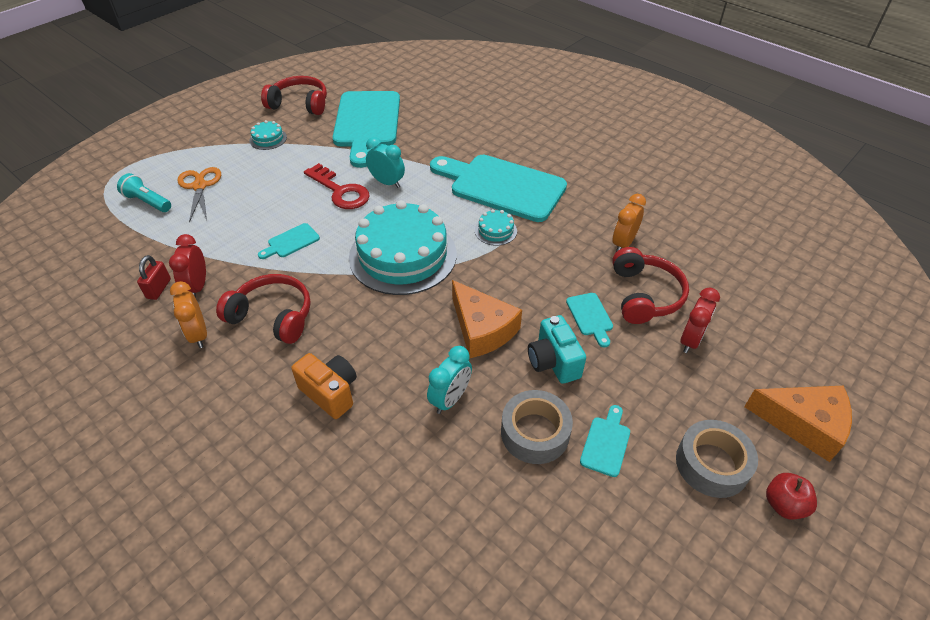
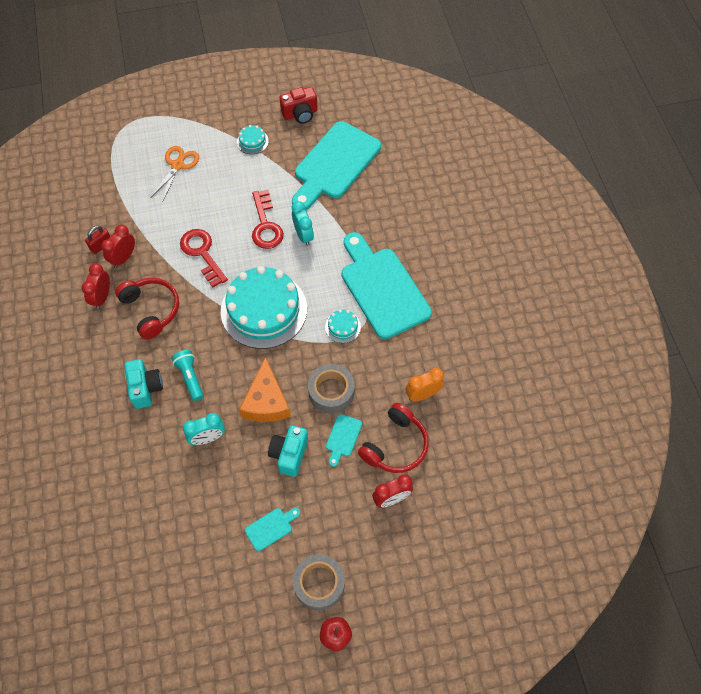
camera: 35 degrees right, 15 degrees up
turquoise flashlight [117,173,171,212] -> turquoise flashlight moved to [171,350,204,401]
orange clock [170,281,207,348] -> red clock [82,263,110,309]
turquoise cutting board [258,223,320,259] -> red key [180,229,228,288]
red headphones [261,76,327,115] -> red camera [280,87,318,124]
orange camera [291,353,357,419] -> turquoise camera [124,359,163,409]
grey tape [501,390,573,464] -> grey tape moved to [308,364,355,413]
orange cheese [744,386,852,462] -> none

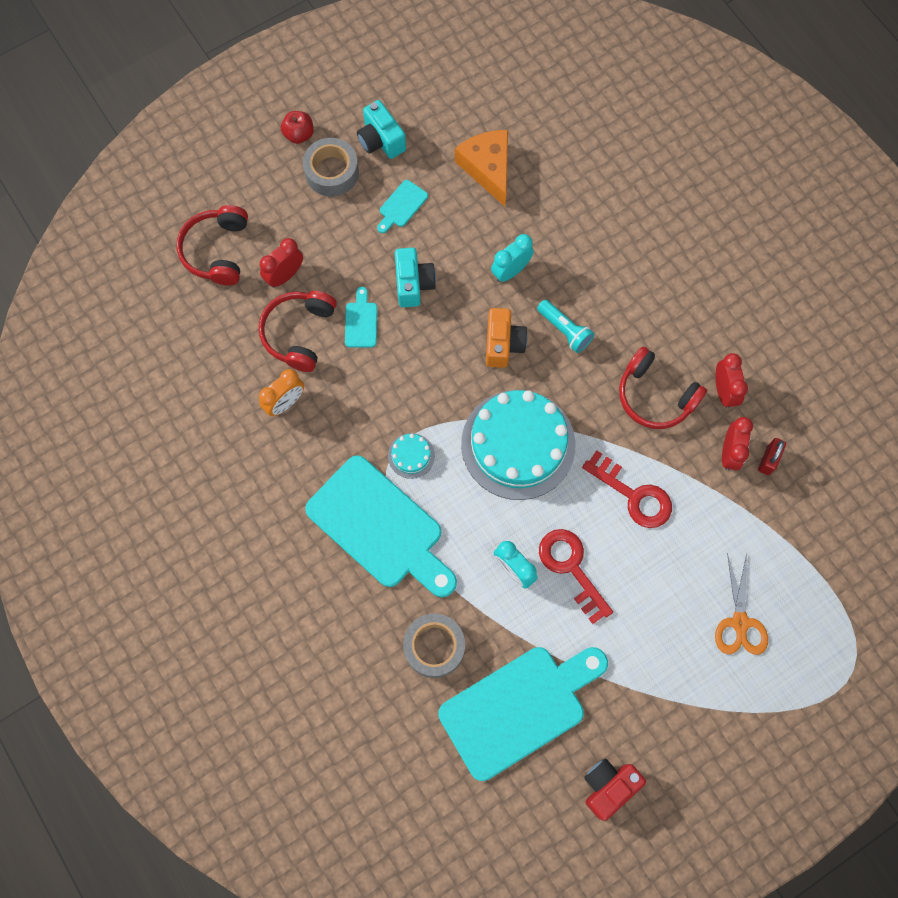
camera: 160 degrees right, 10 degrees up
turquoise camera [124,359,163,409] -> turquoise camera moved to [357,100,406,159]
turquoise cake [237,125,269,154] -> none
orange cheese [239,357,291,422] -> orange cheese moved to [455,130,508,206]
turquoise cutting board [292,121,381,210] -> turquoise cutting board turned 45 degrees clockwise [438,647,608,781]
grey tape [308,364,355,413] -> grey tape moved to [403,613,465,678]
none -> red headphones [177,205,248,286]
none -> orange camera [486,308,527,368]

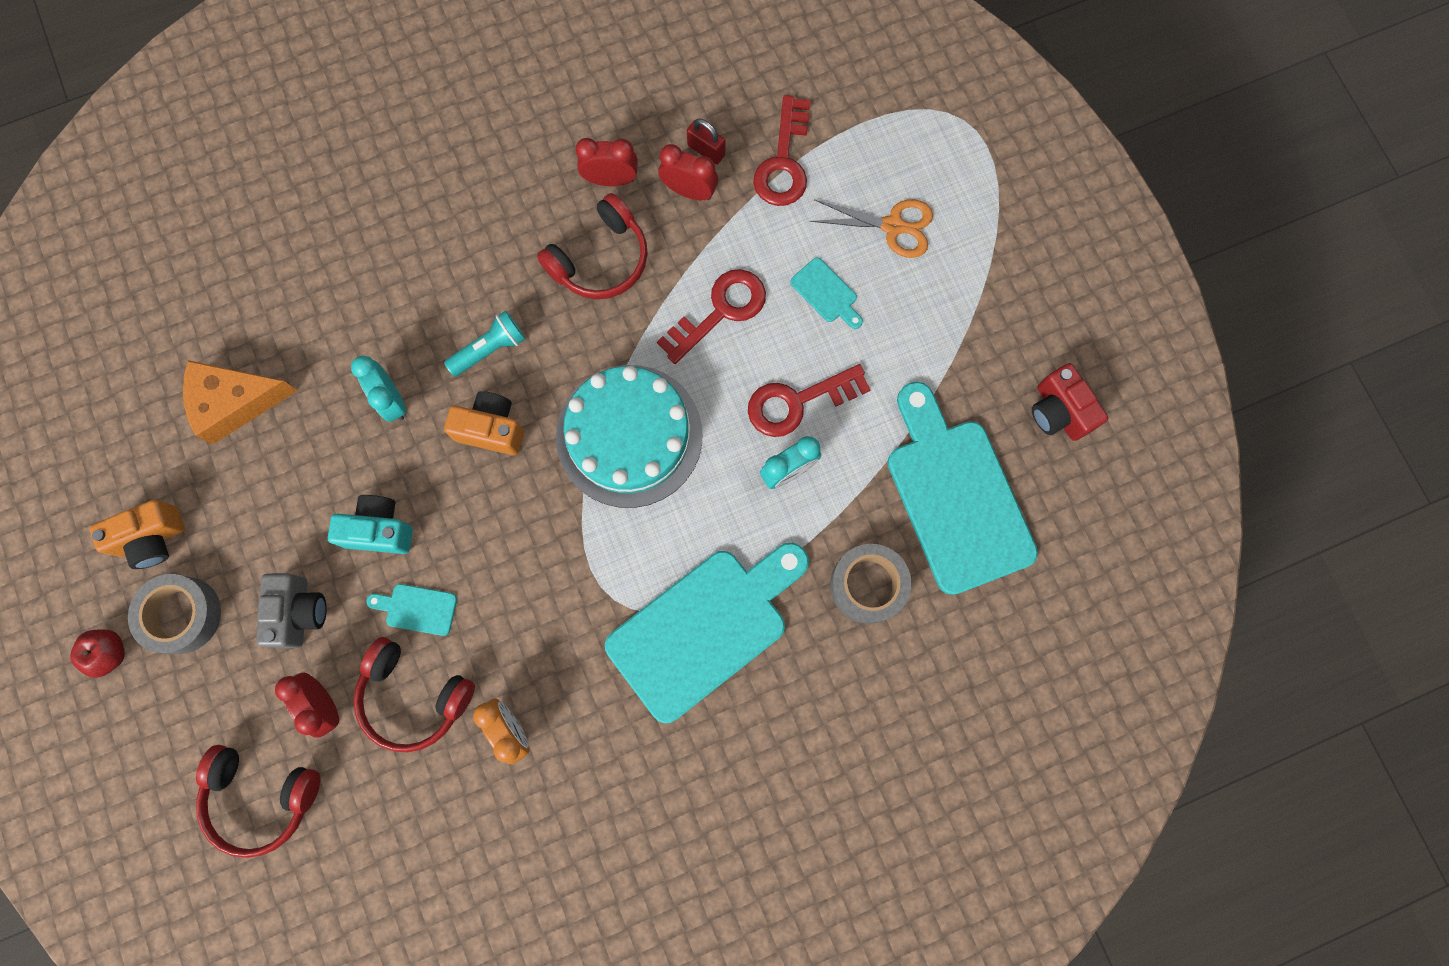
camera: 80 degrees left, 5 degrees up
turquoise camera [357,100,406,159] -> orange camera [90,500,185,569]
turquoise cutting board [377,180,428,233] -> turquoise cutting board moved to [790,258,863,329]
turquoise cake [388,433,435,479] -> none
none -> grey camera [256,573,327,648]
none -> red key [753,95,811,206]

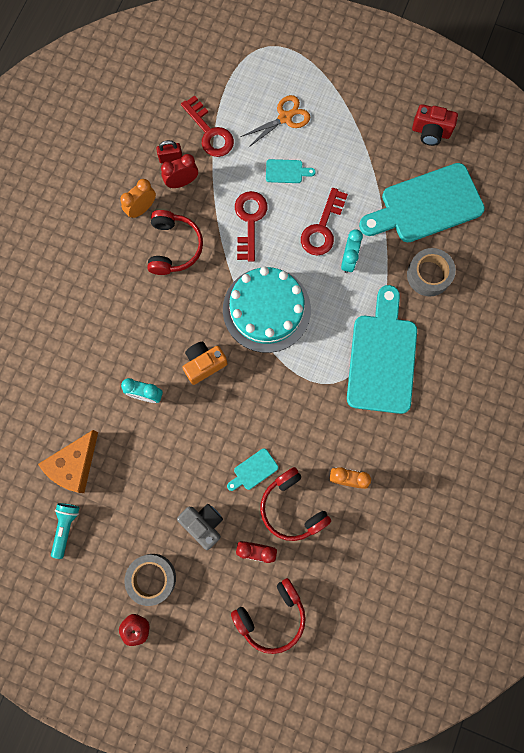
camera: 45 degrees left, 0 degrees up
orange camera [90,500,185,569] -> none
turquoise camera [328,495,413,554] -> none
red headphones [353,637,475,752] -> red headphones turned 75 degrees clockwise [260,467,331,541]
turquoise flashlight [444,311,525,377] -> turquoise flashlight moved to [51,503,80,559]
red clock [575,138,638,186] -> orange clock [120,179,156,218]
turquoise cutting board [887,382,1038,595] -> turquoise cutting board turned 45 degrees counterclockwise [359,163,485,242]

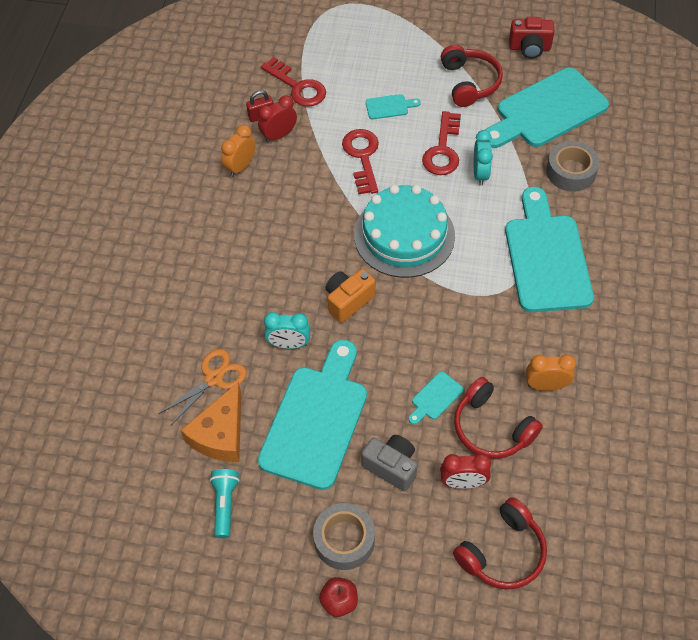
camera: 10 degrees left, 20 degrees down
red headphones [147,210,203,275] -> red headphones moved to [441,45,503,107]
orange scissors [241,95,310,148] -> orange scissors moved to [159,349,246,425]
none -> turquoise cutting board [258,340,367,490]

